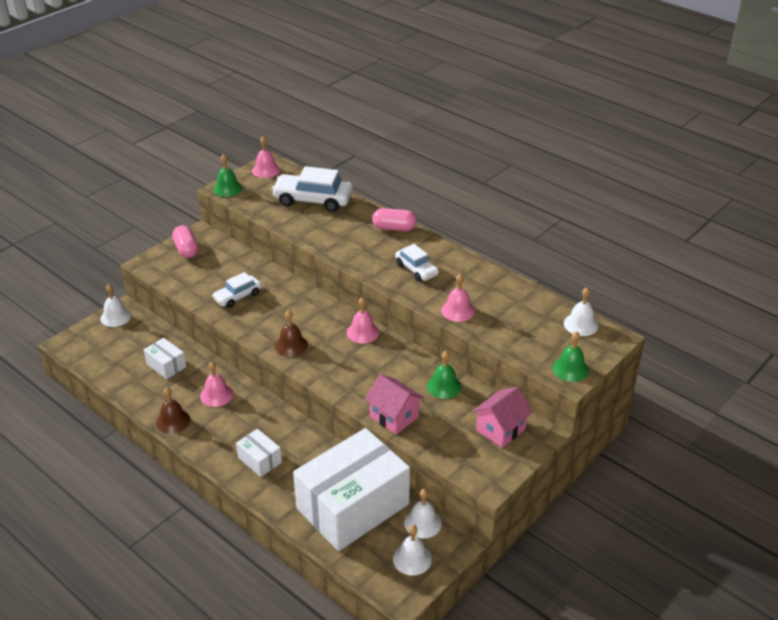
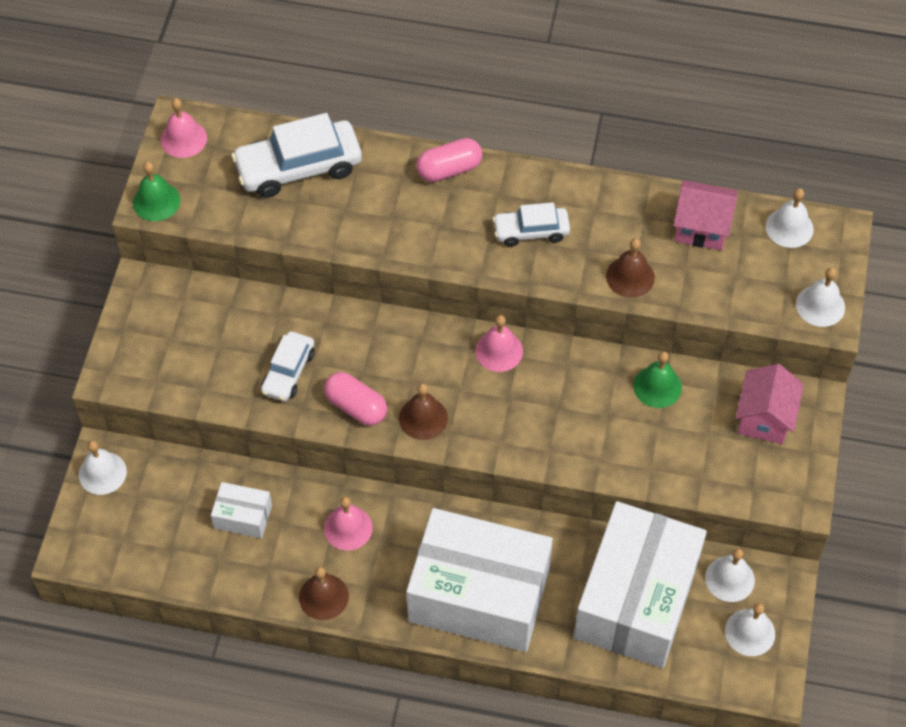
camera: 30 degrees left, 20 degrees up
pink capsule [172,225,199,258] -> pink capsule moved to [324,372,387,426]
white box [236,429,282,477] -> white box [406,508,553,652], size x2.40
pink house [365,374,424,435] -> pink house moved to [673,180,738,251]
white car [395,244,439,282] -> white car turned 150 degrees clockwise [493,202,570,247]
pink bell [441,274,475,322] -> brown bell [606,238,655,298]
green bell [552,331,589,382] -> white bell [796,268,845,327]

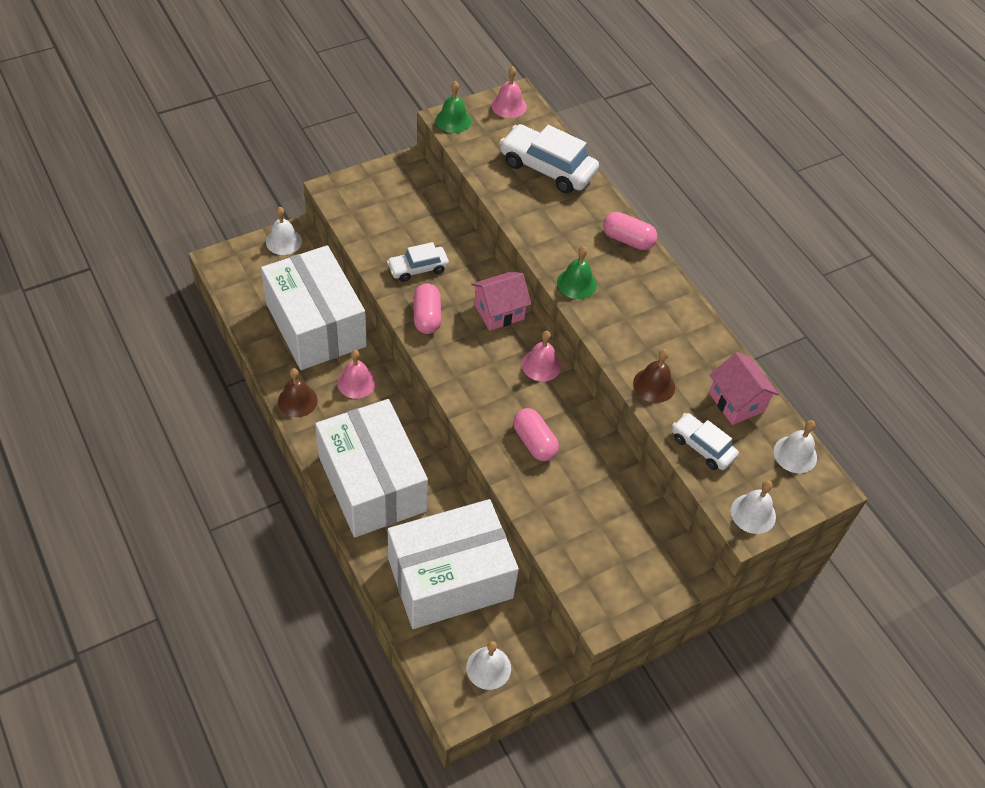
camera: 45 degrees right, 5 degrees down
white box [211,482,272,538] -> white box [261,245,367,370], size x2.40
brown bell [399,383,448,440] -> none
white car [493,202,570,247] -> white car moved to [672,413,739,470]
green bell [633,351,682,408] -> green bell moved to [557,246,597,299]
white bell [705,548,755,602] -> none
pink house [736,364,804,444] -> pink house moved to [471,271,531,331]
none -> pink capsule [513,408,559,461]

